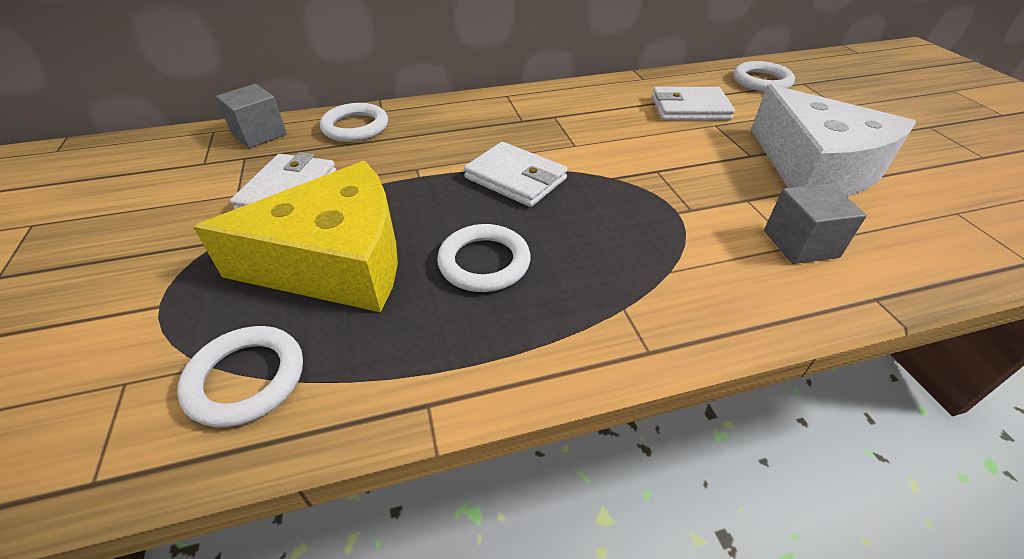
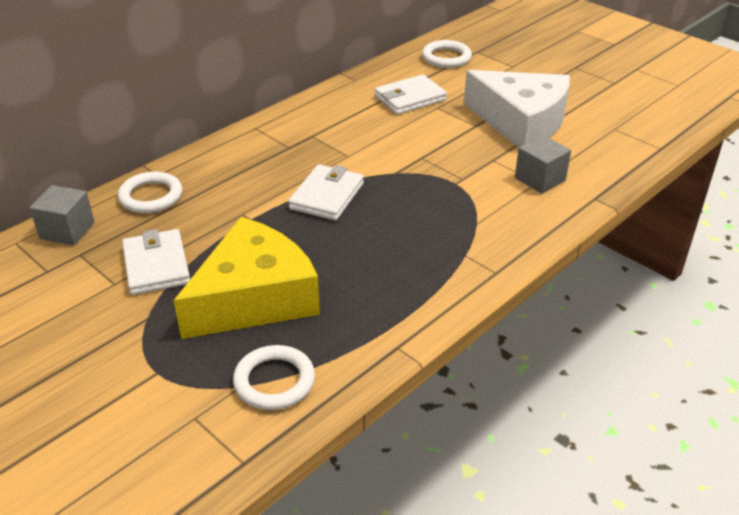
camera: 30 degrees left, 5 degrees down
white ring [437,224,531,292] -> none
white wallet [464,142,568,207] -> white wallet turned 75 degrees counterclockwise [288,164,364,221]

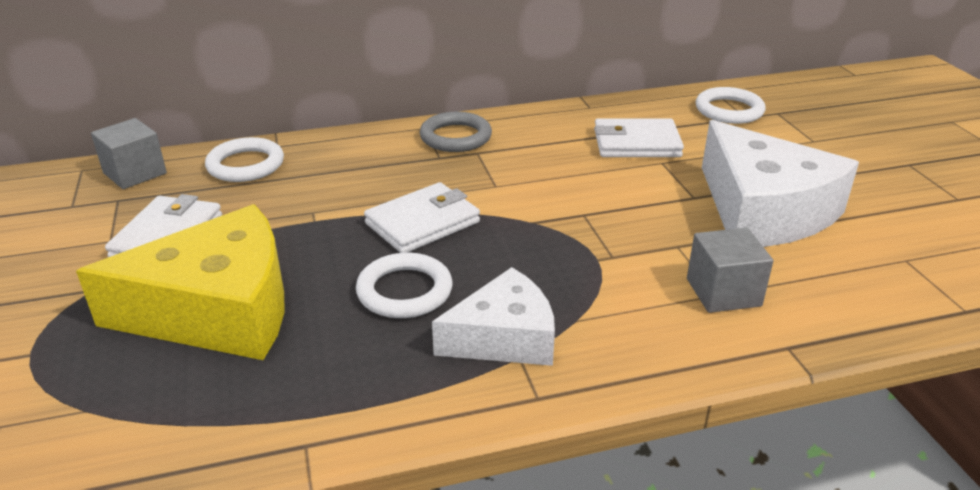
camera: 30 degrees right, 5 degrees down
white ring [233,345,315,410] -> white ring moved to [356,253,453,318]
none -> grey ring [420,112,492,152]
none -> white cheese [432,267,555,366]

